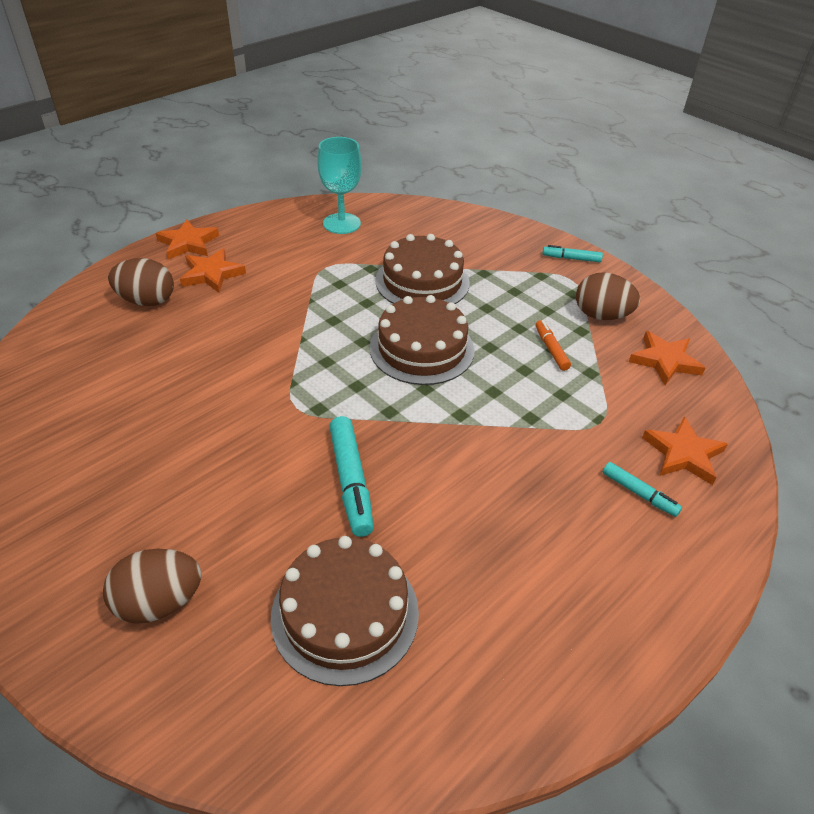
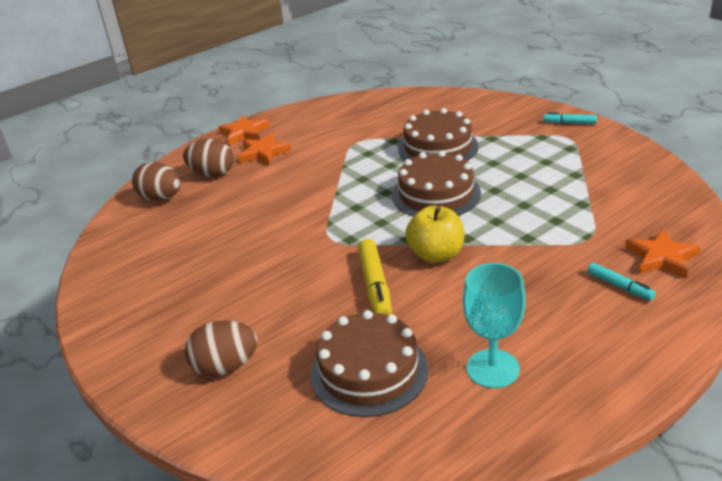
camera: 10 degrees right, 10 degrees down
turquoise goblet [317,137,362,234] -> turquoise goblet moved to [463,263,526,388]
turquoise marker [329,416,374,537] -> yellow marker [358,239,392,315]
orange marker [536,320,571,371] -> none
brown egg [576,272,640,320] -> brown egg moved to [132,162,181,202]
orange star [629,331,705,385] -> none
none -> yellow apple [405,206,464,263]

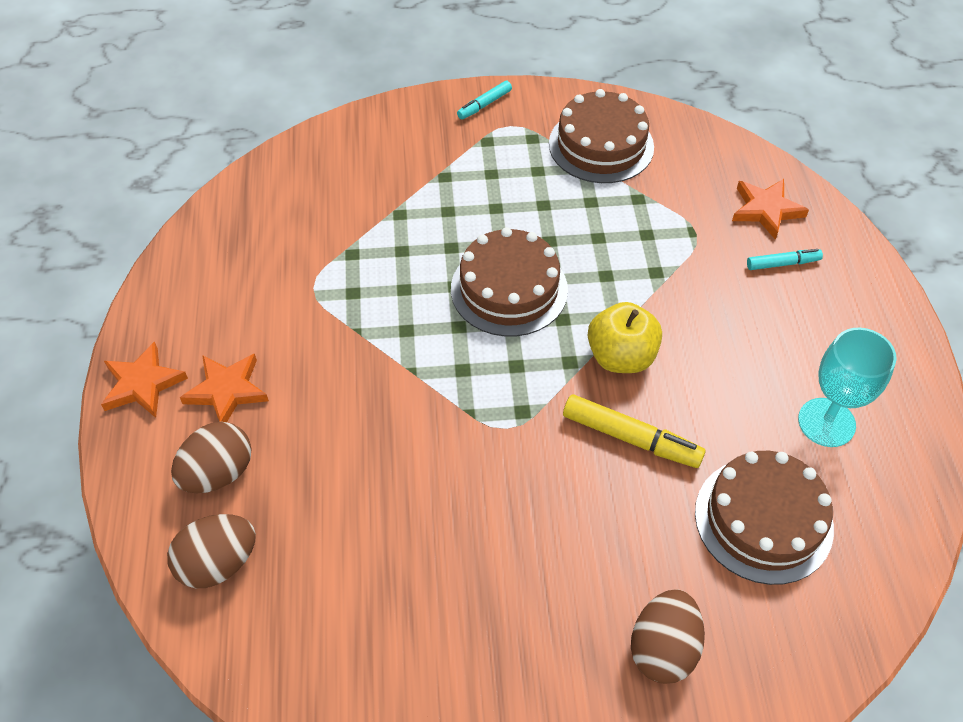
camera: 60 degrees left, 20 degrees up
brown cake [398,108,479,161] -> brown cake moved to [549,89,654,183]

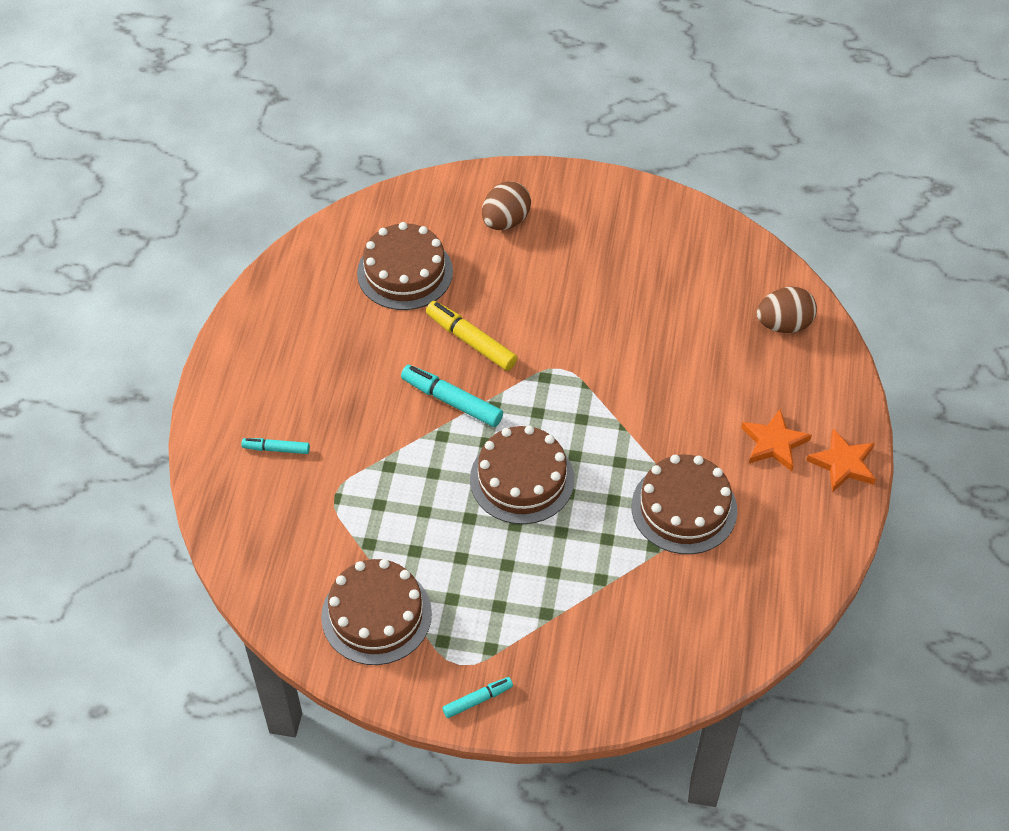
camera: 165 degrees left, 0 degrees up
brown egg [171,422,252,493] -> none
yellow apple [588,302,662,373] -> turquoise marker [401,365,503,427]
orange star [732,179,809,240] -> none
turquoise goblet [798,328,897,447] -> none
none -> brown cake [631,455,737,554]

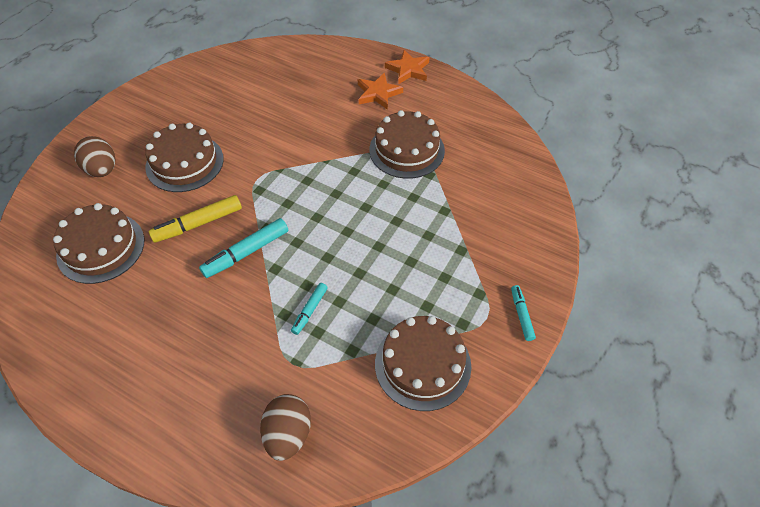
camera: 70 degrees left, 0 degrees up
turquoise marker [241,438,310,454] -> turquoise marker moved to [291,283,328,335]
brown cake [470,426,574,524] -> brown cake moved to [145,123,224,192]
brown egg [757,287,817,333] -> brown egg moved to [260,394,311,461]

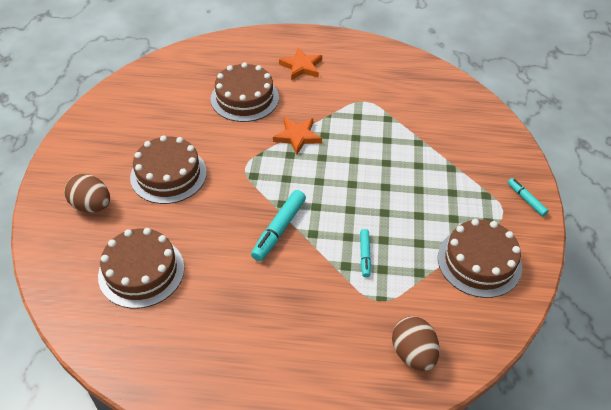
camera: 25 degrees left, 5 degrees down
yellow marker [149,195,242,243] -> none
brown cake [369,110,445,179] -> brown cake moved to [211,62,279,122]
orange star [385,50,430,84] -> orange star moved to [273,117,322,155]

